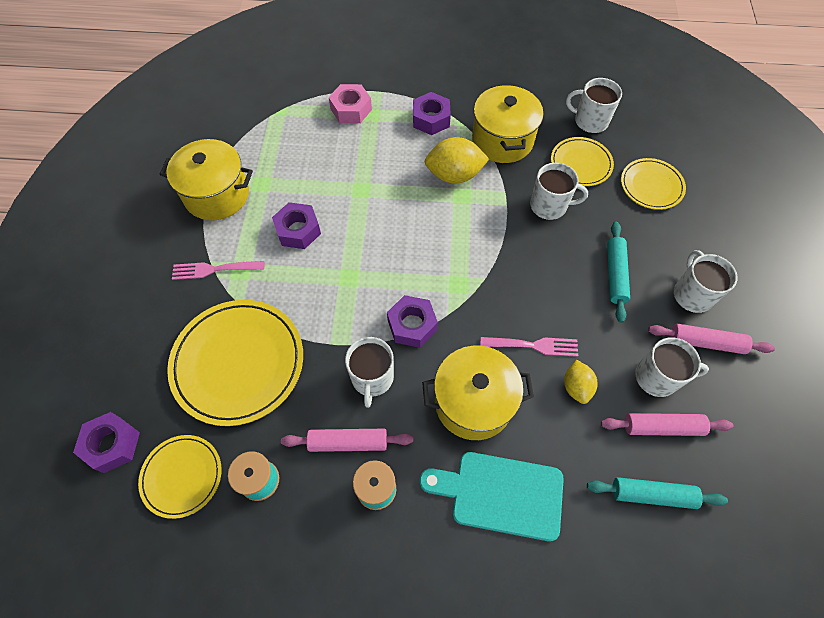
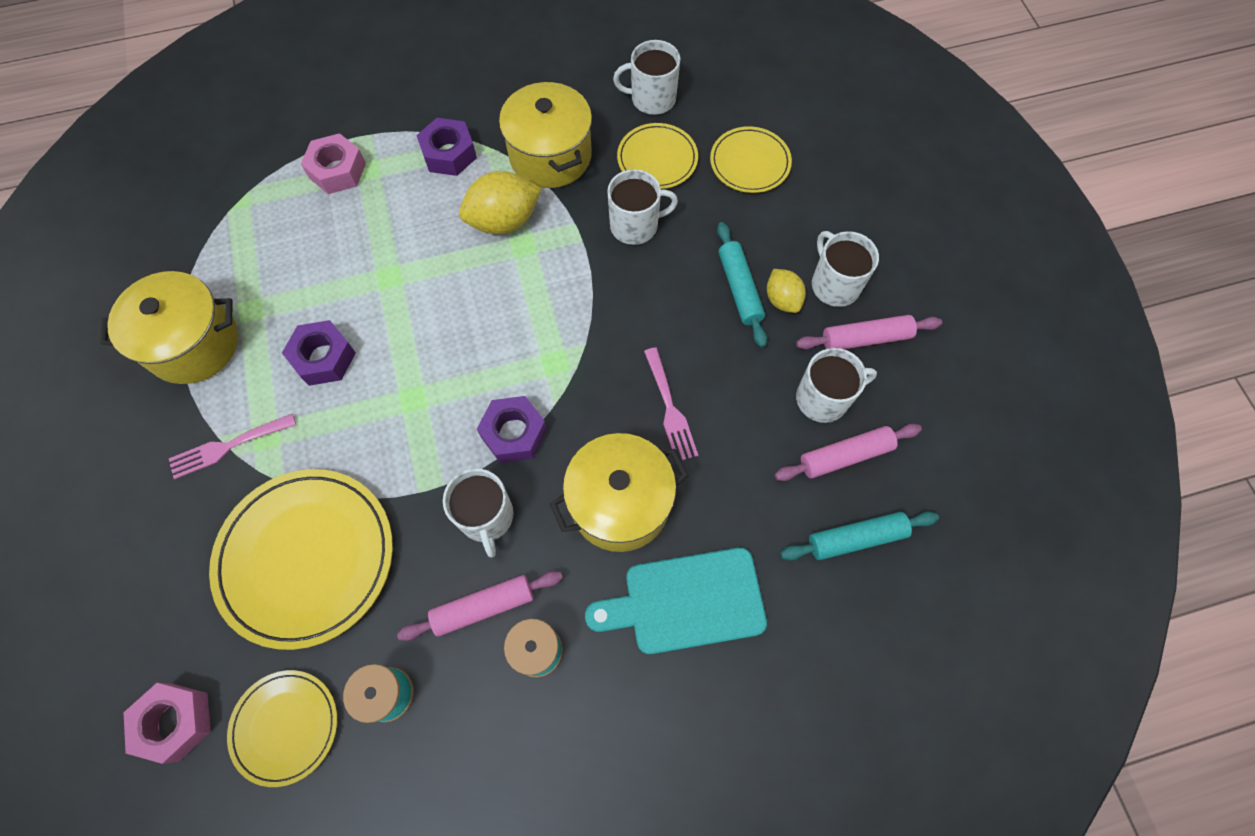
camera: 20 degrees left, 5 degrees up
purple nut [73,412,140,473] -> pink nut [124,683,211,764]
pink fork [481,337,578,357] -> pink fork turned 90 degrees clockwise [644,347,698,460]
yellow lemon [564,360,597,404] -> yellow lemon moved to [767,269,806,313]

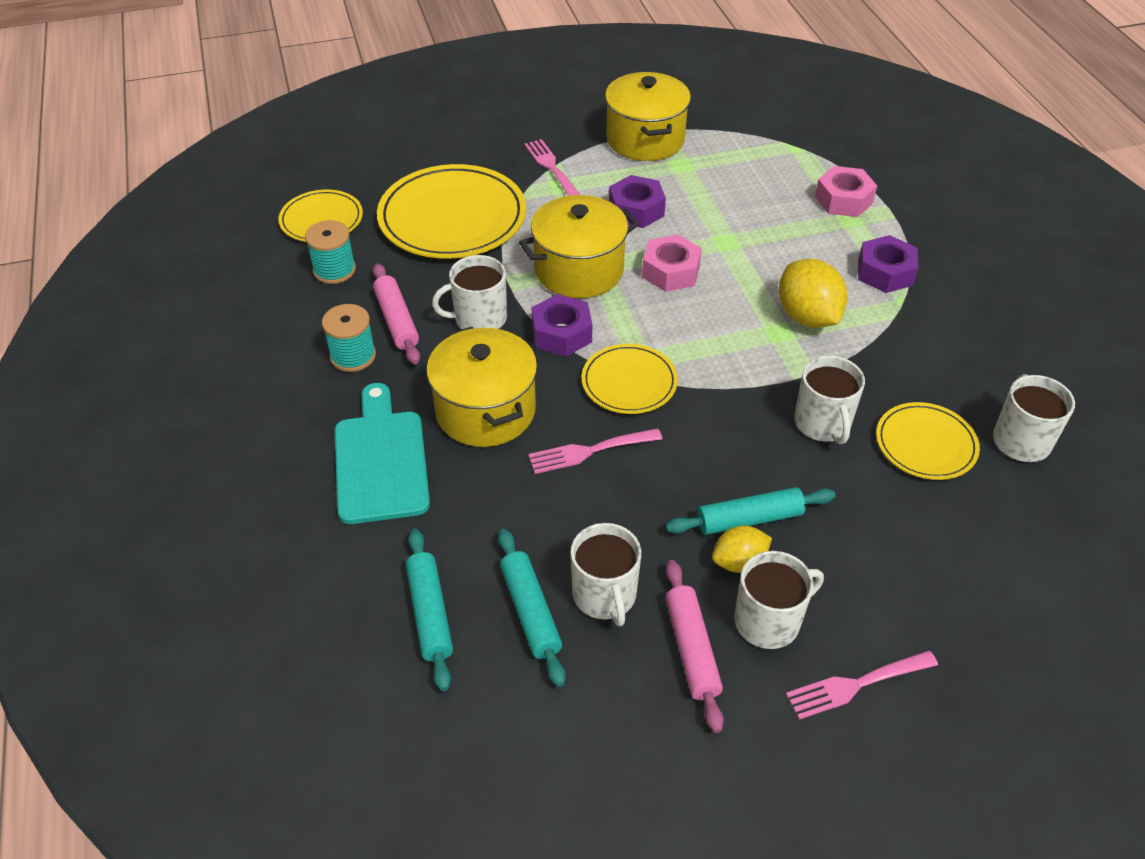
camera: 90 degrees right, 20 degrees down
pink nut [124,683,211,764] -> pink nut moved to [642,235,702,292]
yellow pot [499,81,592,188] -> yellow pot moved to [519,195,639,298]
yellow plate [710,126,792,193] -> yellow plate moved to [581,344,678,414]
pink rolling pin [775,424,922,481] -> turquoise rolling pin [498,529,566,687]
none -> pink fork [786,650,938,720]

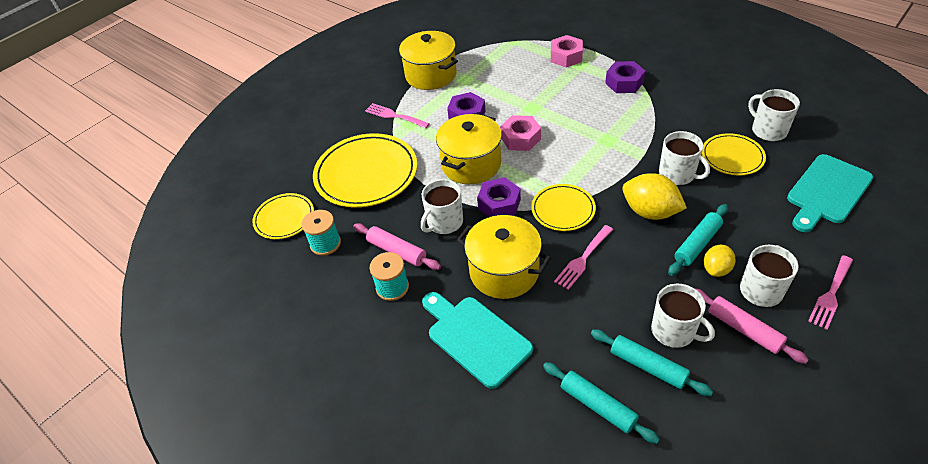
camera: 30 degrees left, 0 degrees up
yellow lemon [779,259,847,328] -> yellow lemon moved to [623,173,687,220]
none -> turquoise cutting board [787,154,873,232]

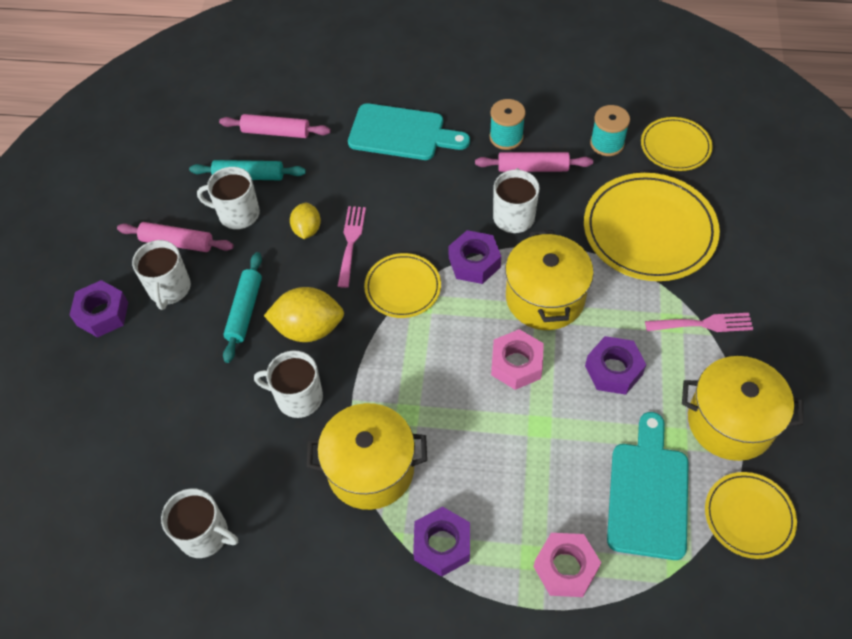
camera: 145 degrees right, 10 degrees up
yellow pot [457,215,551,299] -> yellow pot moved to [307,403,427,510]
turquoise rolling pin [543,362,660,444] -> pink rolling pin [219,114,331,138]
yellow plate [702,133,766,175] -> yellow plate moved to [705,472,797,559]
yellow lemon [704,245,736,277] -> yellow lemon moved to [290,203,321,239]
turquoise cutting board [787,154,873,232] -> turquoise cutting board moved to [607,412,689,560]
pink fork [808,255,853,330] -> purple nut [70,280,128,338]

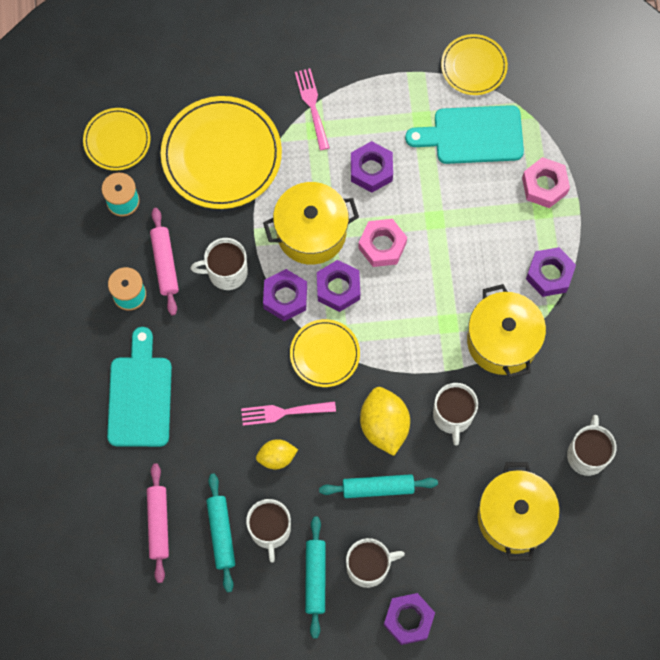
camera: 105 degrees left, 15 degrees up
pink rolling pin [117,222,234,252] -> turquoise rolling pin [305,517,326,638]
yellow pot [682,356,803,461] -> yellow pot moved to [478,462,560,561]
none -> purple nut [317,260,360,312]

